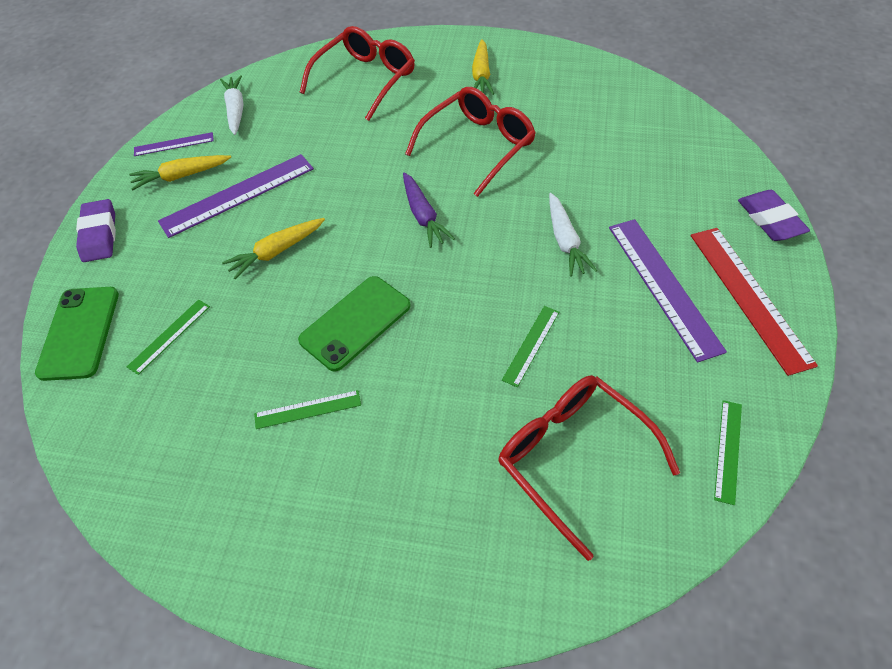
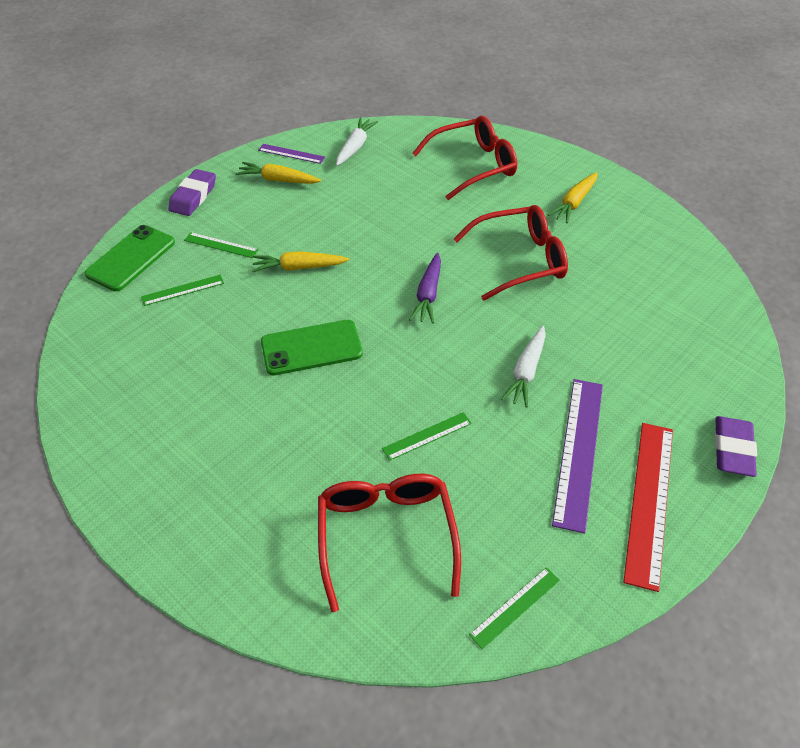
camera: 30 degrees right, 5 degrees down
purple ruler [158,154,314,238] -> none
green ruler [254,390,361,429] -> green ruler moved to [184,232,258,258]

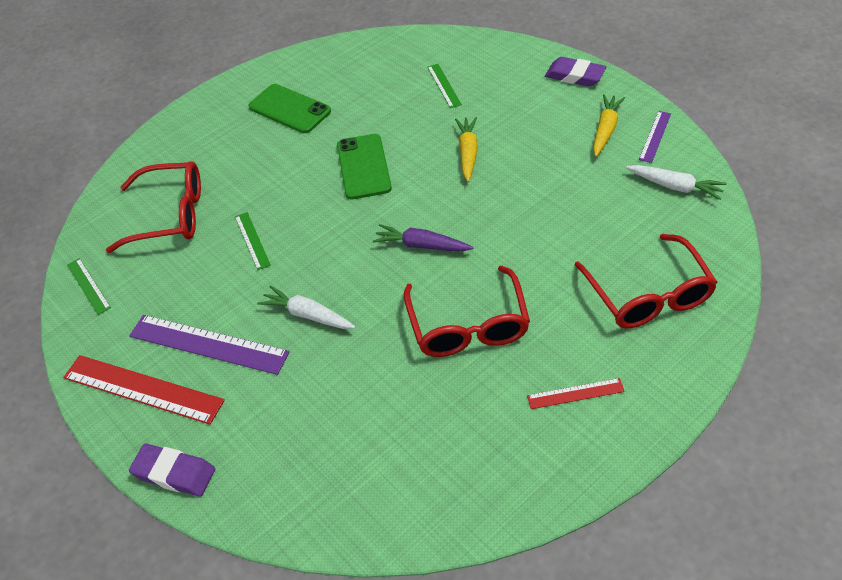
camera: 100 degrees right, 0 degrees up
green phone [85,225,175,291] -> green phone moved to [249,84,331,133]
green ruler [184,232,258,258] -> none
yellow carrot [548,172,598,223] -> red ruler [527,378,625,409]

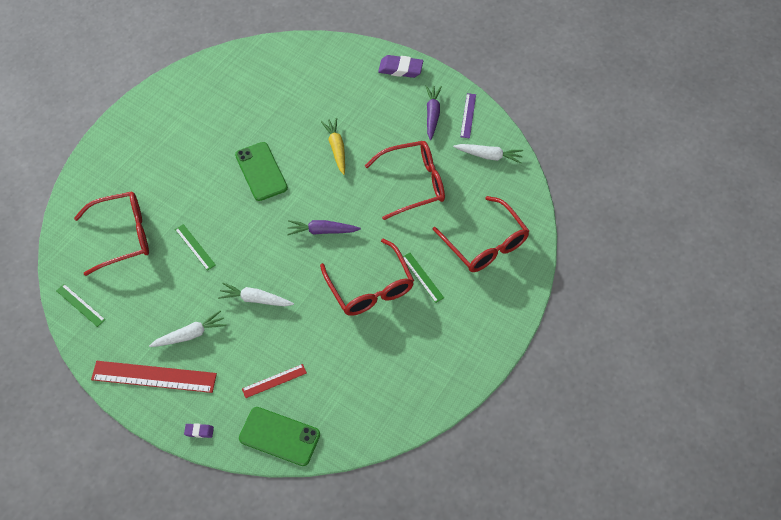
camera: 20 degrees left, 10 degrees up
purple ruler [129,315,290,375] -> white carrot [149,310,227,347]
purple eraser [129,444,215,496] -> purple eraser [184,423,214,438], size x0.52
green phone [249,84,331,133] -> green phone moved to [239,407,320,466]
green ruler [427,64,462,108] -> green ruler moved to [403,253,444,303]
red ruler [527,378,625,409] -> red ruler moved to [242,364,307,398]
yellow carrot [593,94,625,157] -> purple carrot [426,85,442,140]
none -> red glasses [365,141,445,220]

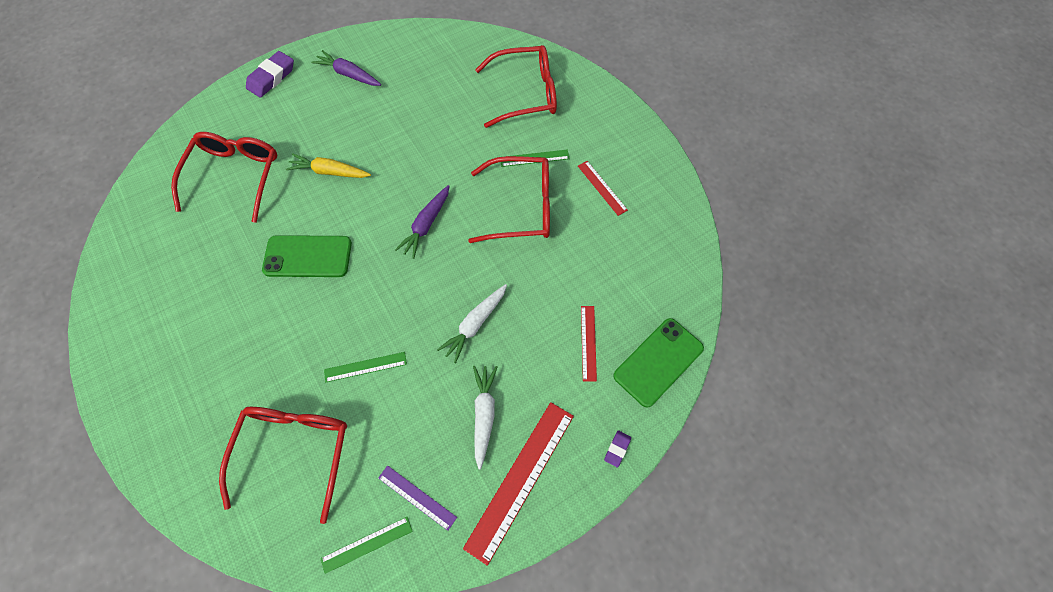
camera: 65 degrees left, 5 degrees up
red glasses [365,141,445,220] -> red glasses moved to [171,132,277,223]
white carrot [453,144,523,164] -> none
purple ruler [460,93,476,138] -> purple ruler moved to [378,465,457,531]
none -> red ruler [578,161,628,216]

